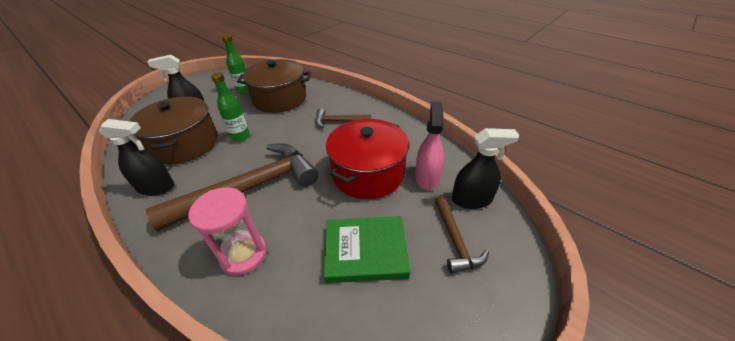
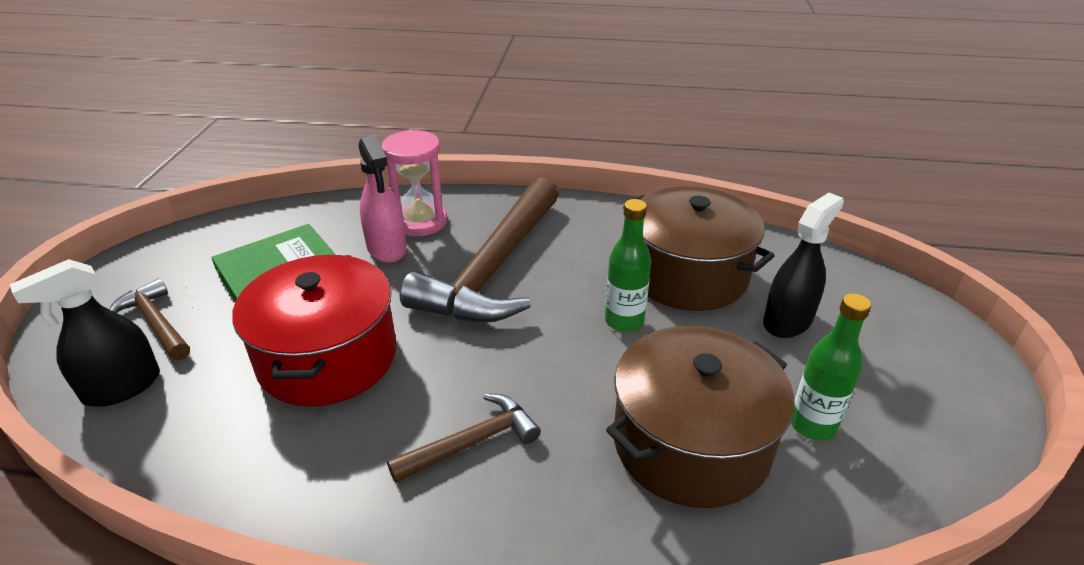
camera: 145 degrees right, 5 degrees down
black spray bottle [99,119,174,196] -> none
pink spray bottle [415,102,444,190] -> pink spray bottle moved to [359,135,406,263]

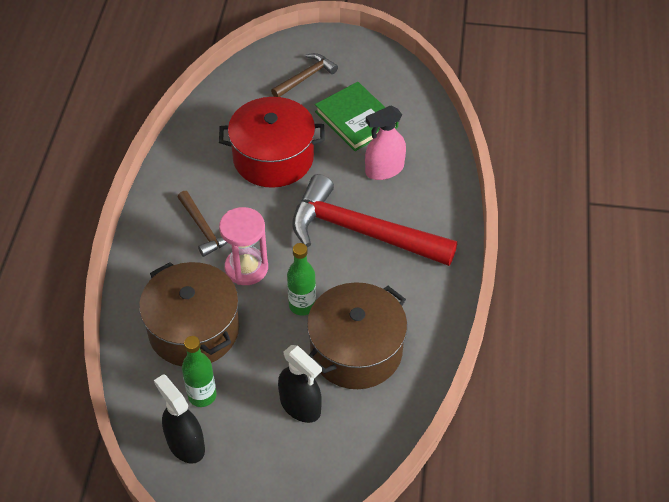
camera: 90 degrees right, 15 degrees up
black spray bottle [10,259,160,407] -> black spray bottle moved to [154,374,205,464]
pink hourglass [381,130,447,236] -> pink hourglass moved to [219,207,268,285]
brown hammer [400,177,559,323] -> red hammer [292,174,457,266]

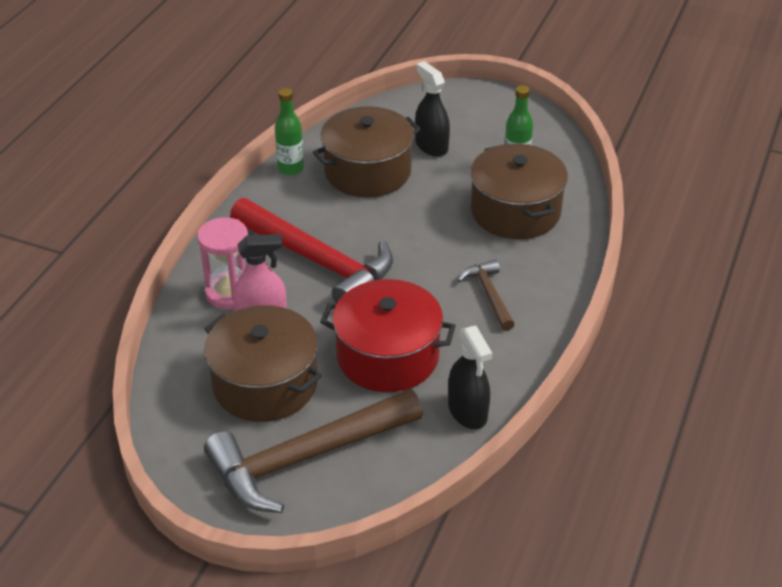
camera: 165 degrees left, 10 degrees down
black spray bottle [154,374,205,464] -> black spray bottle moved to [448,326,492,429]
pink hourglass [219,207,268,285] -> pink hourglass moved to [197,217,248,309]
brown hammer [271,53,338,97] -> brown hammer [204,389,423,513], size x2.06
green bottle [287,243,316,316] -> green bottle moved to [275,88,304,175]
green book [315,82,398,151] -> brown pot [204,305,322,422]

